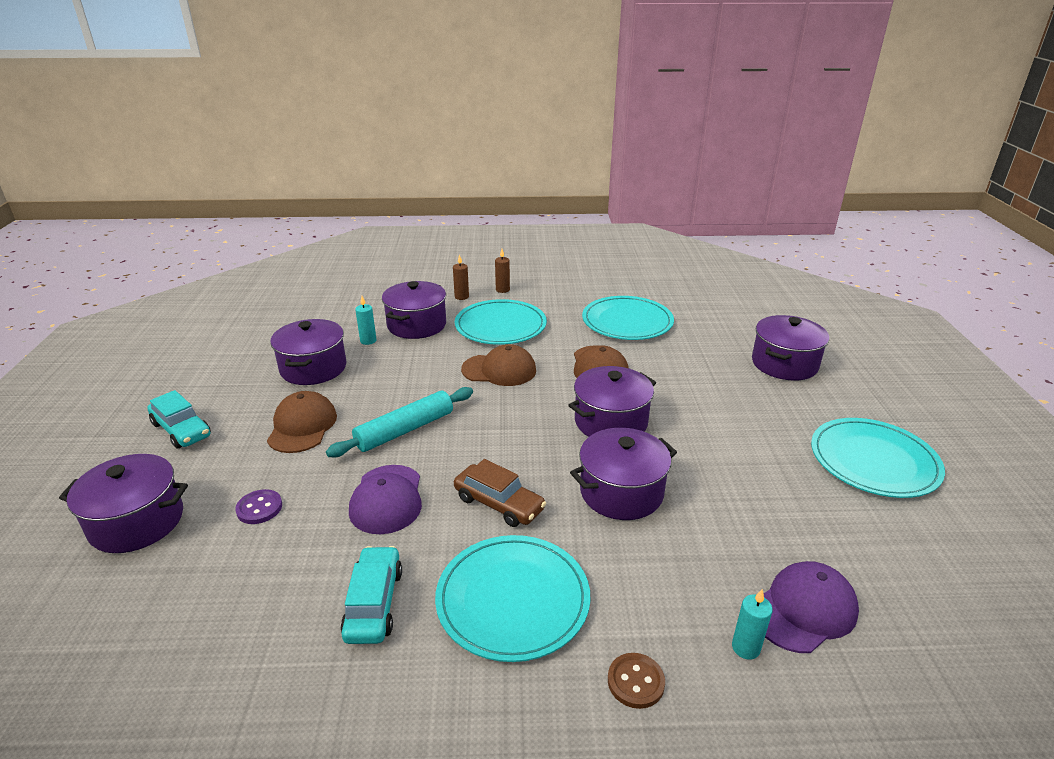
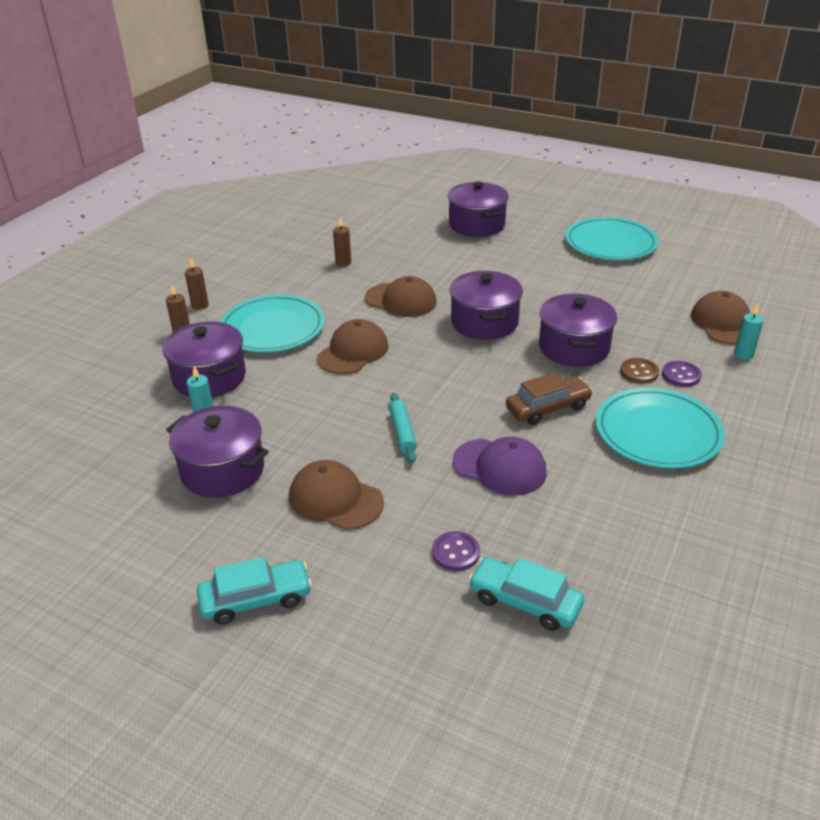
camera: 60 degrees left, 5 degrees up
purple pot [59,454,188,553] -> none
turquoise rolling pin [326,387,473,457] -> turquoise rolling pin [389,393,417,463], size x0.61
turquoise car [341,546,402,644] -> turquoise car moved to [468,557,584,631]
turquoise plate [582,296,674,340] -> brown candle [333,217,351,267]
brown button [608,653,665,709] -> brown button moved to [620,358,659,384]
purple cap [763,561,859,653] -> brown cap [691,291,750,345]
none -> purple button [662,361,702,387]

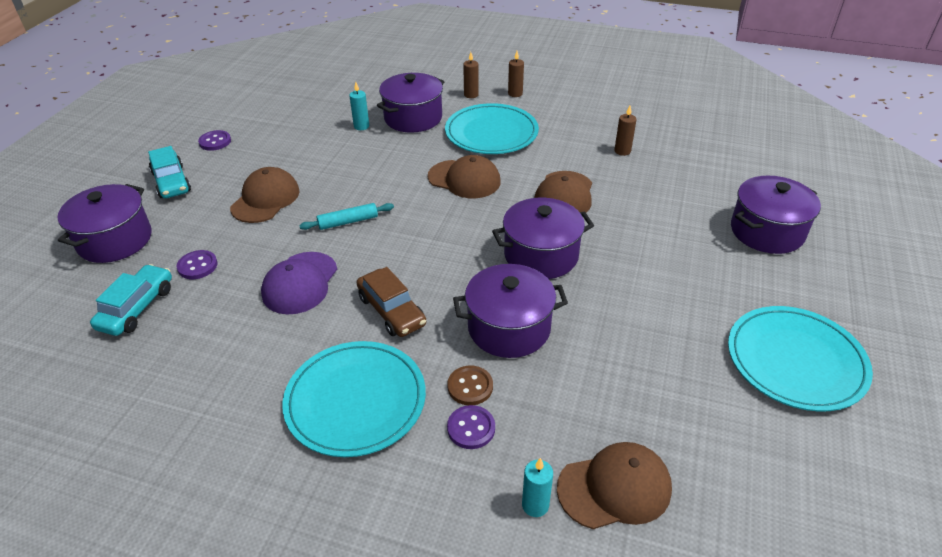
camera: 80 degrees right, 5 degrees up
purple pot [166,406,269,498] -> purple pot moved to [57,184,151,263]
none -> purple button [198,130,231,151]

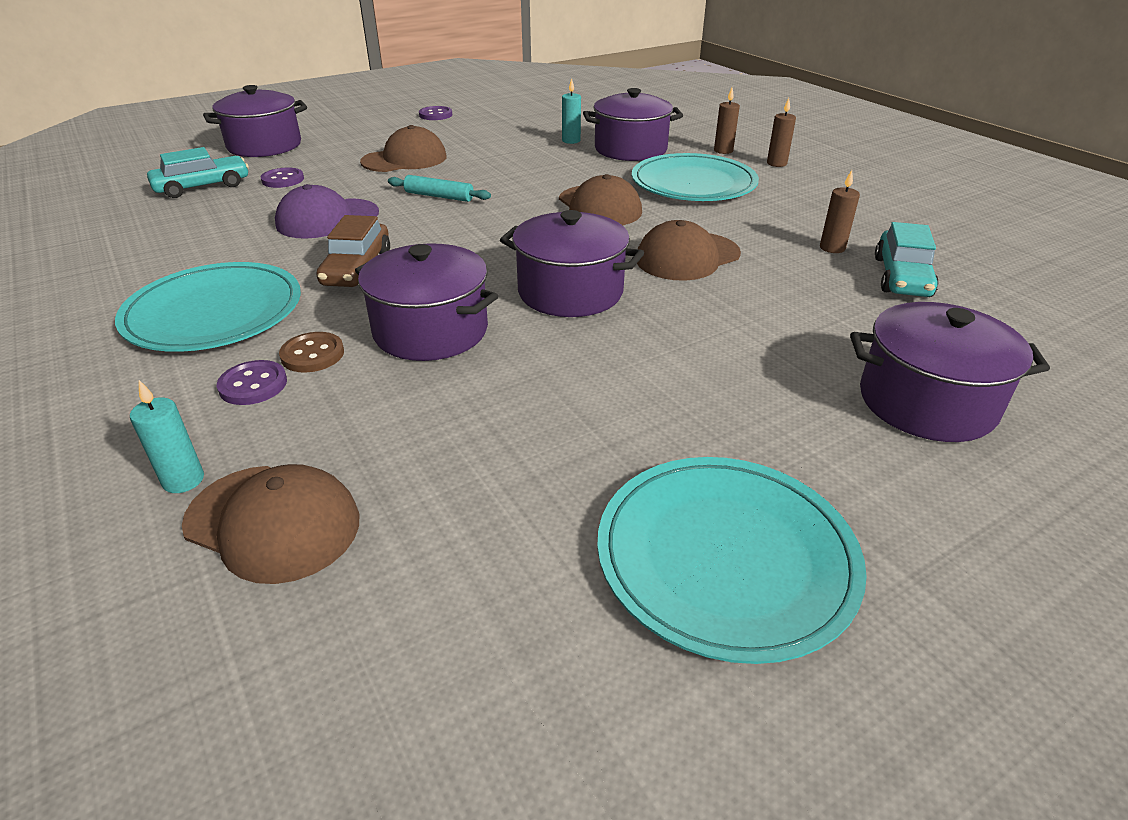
camera: 40 degrees right, 5 degrees down
turquoise car [148,146,191,198] -> turquoise car moved to [875,222,939,297]

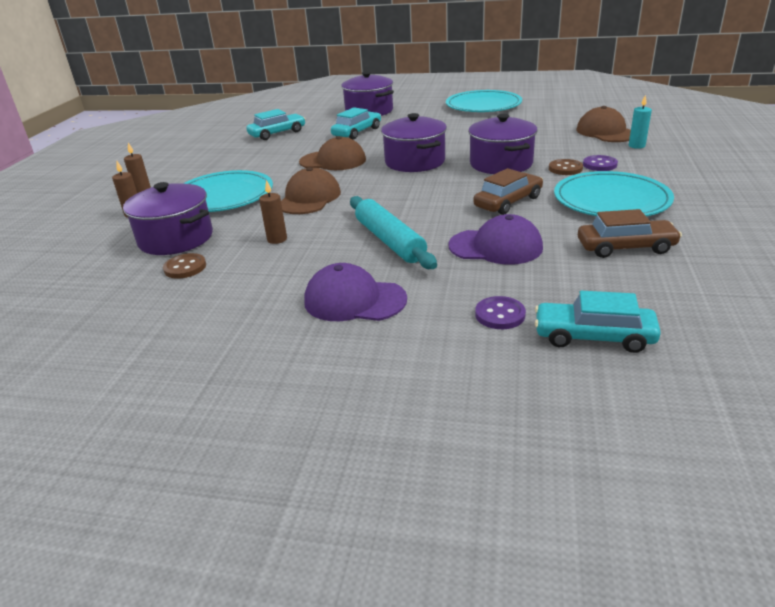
camera: 135 degrees left, 5 degrees down
purple pot [203,85,307,157] -> none
brown cap [360,125,447,172] -> purple cap [304,263,407,321]
turquoise rolling pin [388,175,491,202] -> turquoise rolling pin [350,196,437,269], size x1.64
purple button [419,106,452,120] -> none
turquoise candle [562,78,581,144] -> brown button [163,253,206,279]
brown candle [820,170,860,253] -> brown candle moved to [259,180,287,244]
none -> turquoise car [331,107,381,140]
none -> brown car [578,209,682,258]

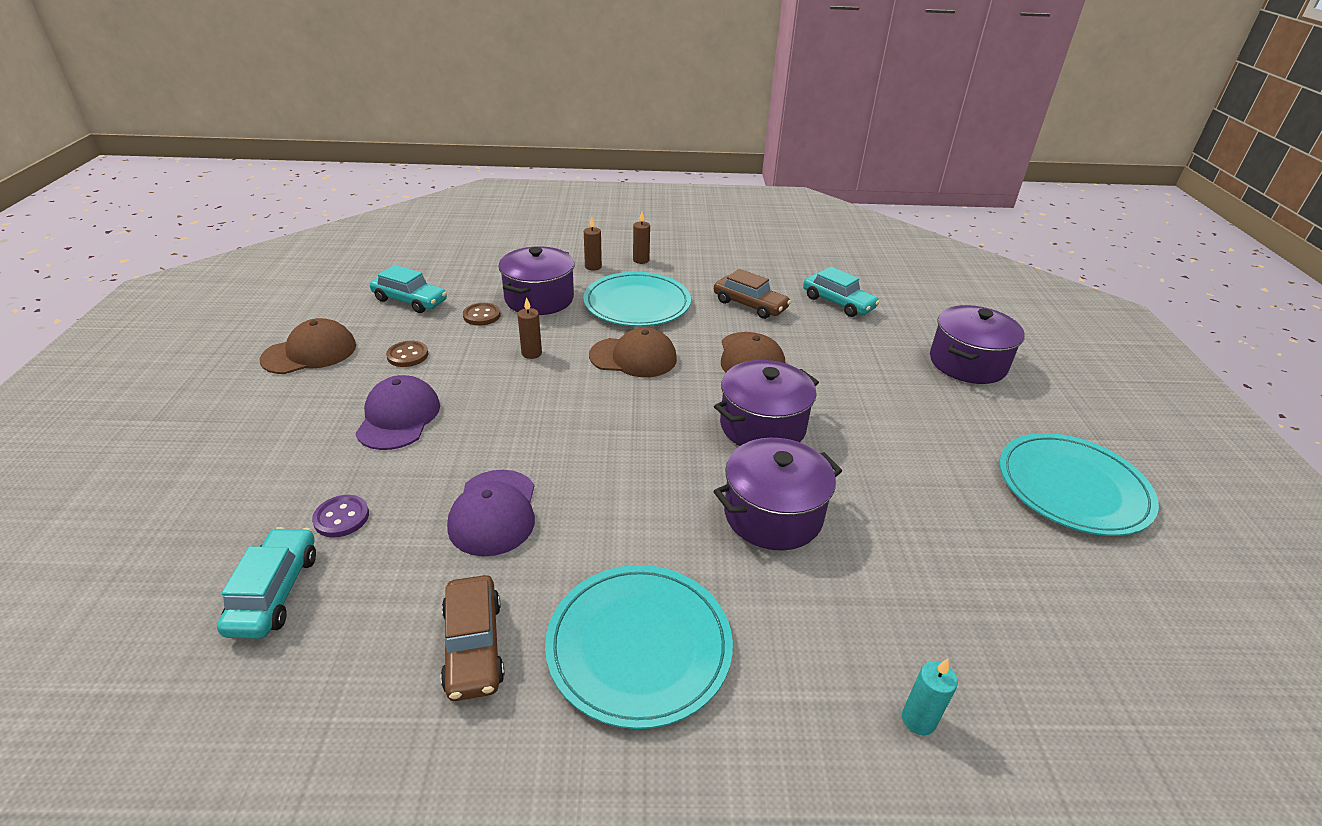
camera: 75 degrees right, 5 degrees up
turquoise car [331,107,381,140] -> turquoise car moved to [370,265,447,313]
turquoise rolling pin [350,196,437,269] -> none
brown car [473,168,543,215] -> brown car moved to [714,269,791,319]
brown button [549,159,583,175] -> brown button moved to [386,341,428,367]
brown cap [576,106,631,142] -> brown cap moved to [260,318,356,374]
purple button [583,155,618,171] -> none

